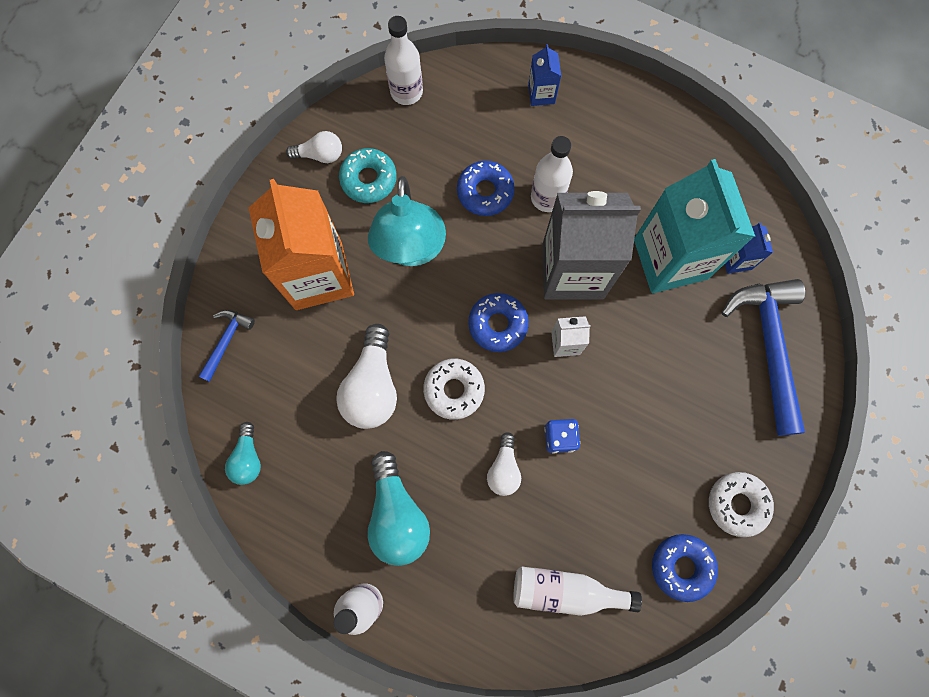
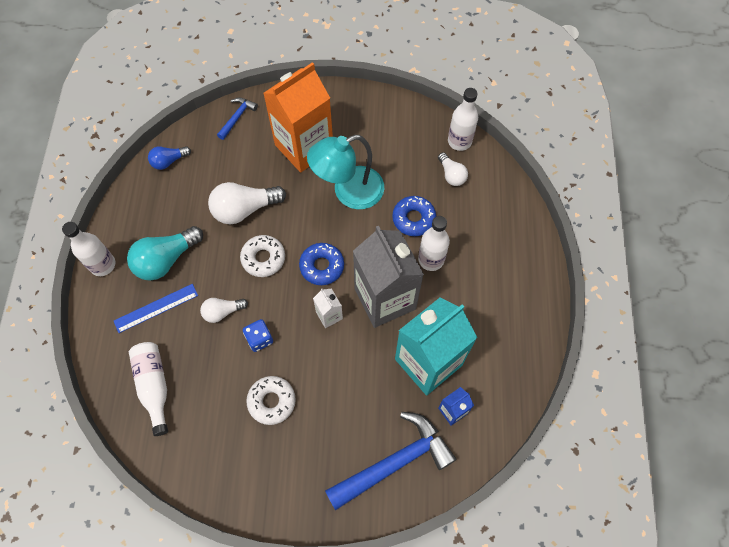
camera: 65 degrees right, 10 degrees down
blue hammer [198,310,255,382] -> blue hammer turned 60 degrees counterclockwise [217,97,258,140]
turquoise light bulb [225,422,261,485] -> blue light bulb [148,146,191,170]
white light bulb [286,131,342,163] -> white light bulb moved to [438,152,468,186]
turquoise donut [339,148,397,203] -> none
blue carton [528,44,561,106] -> none
blue donut [652,534,718,602] -> none
white donut [709,472,774,537] -> white donut moved to [246,376,296,425]
none -> blue ruler [114,284,198,333]

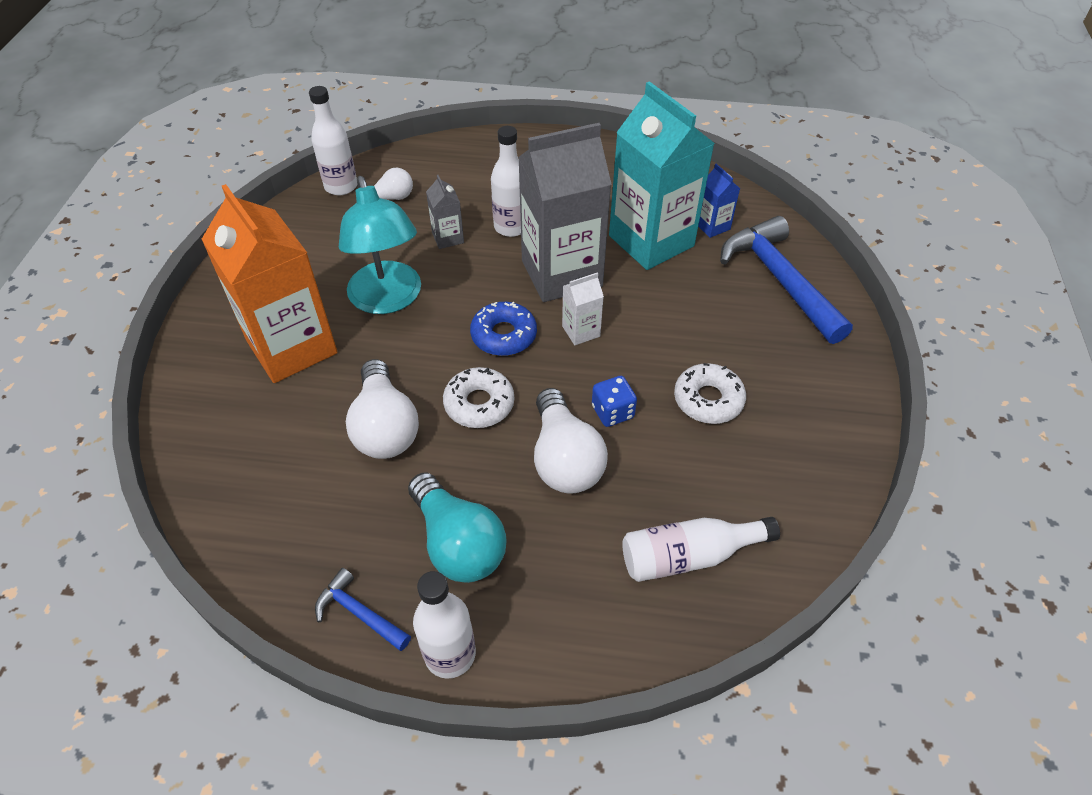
camera: 85 degrees left, 15 degrees down
blue ruler [114,284,198,333] -> none
blue light bulb [148,146,191,170] -> none
white light bulb [200,298,248,323] -> white light bulb [534,388,608,494], size x1.75
blue hammer [217,97,258,140] -> blue hammer moved to [315,568,411,651]
blue donut [392,196,436,236] -> grey carton [426,175,464,249]

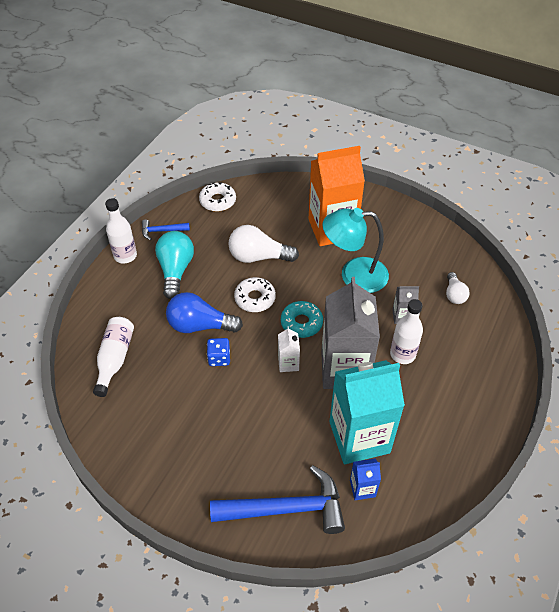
camera: 110 degrees right, 0 degrees up
white bottle [309,86,357,195] -> none
blue hammer [315,568,411,651] -> blue hammer turned 150 degrees counterclockwise [142,219,190,240]
turquoise light bulb [408,473,507,583] -> turquoise light bulb turned 105 degrees clockwise [155,231,194,299]
blue donut [470,302,537,356] -> turquoise donut [281,301,323,338]
white light bulb [534,388,608,494] -> blue light bulb [166,292,243,333]
white donut [674,363,746,424] -> white donut moved to [199,182,236,212]

